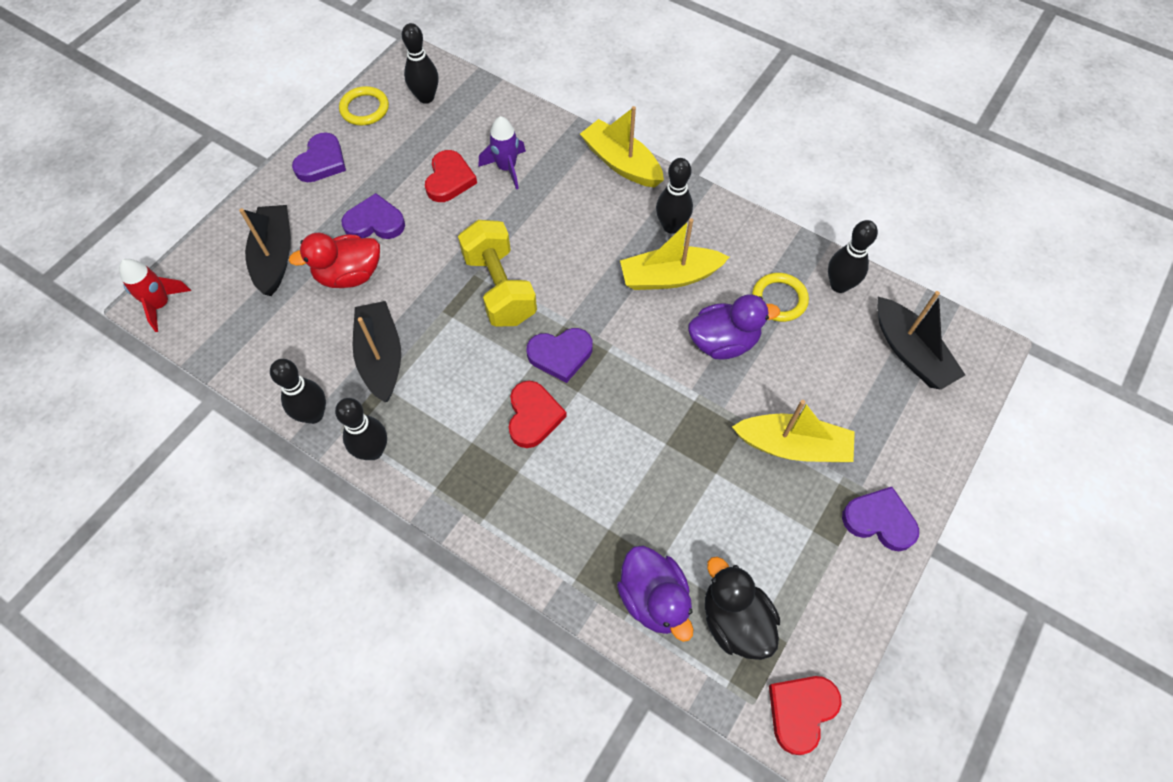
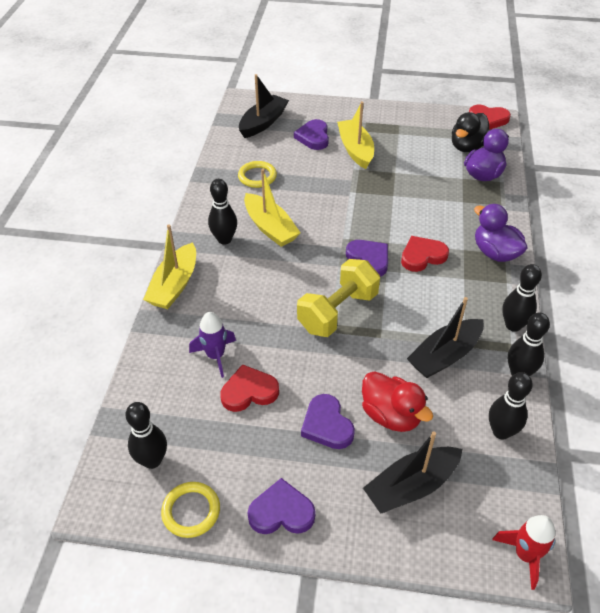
camera: 115 degrees left, 15 degrees down
purple duck [688,294,780,360] -> purple duck moved to [474,204,528,262]
black bowling pin [828,220,878,293] -> black bowling pin moved to [489,372,533,440]
purple heart [842,487,919,551] -> purple heart moved to [294,119,329,150]

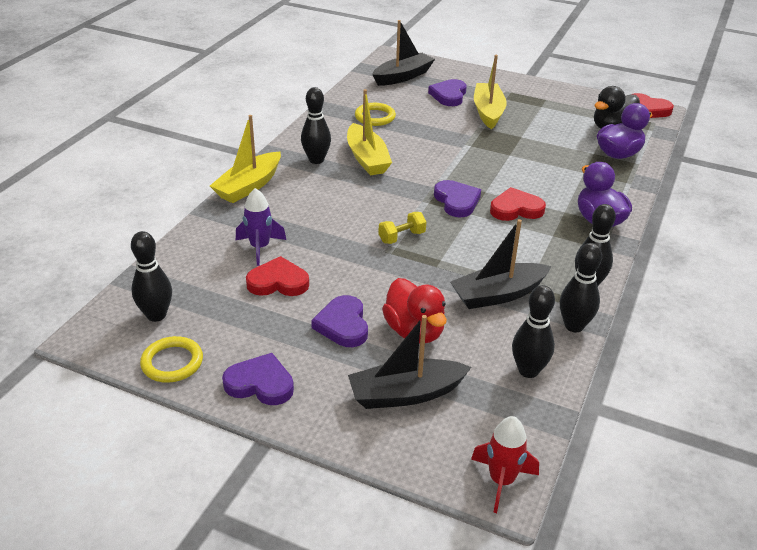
camera: 15 degrees right, 10 degrees down
yellow dumbbell [297,259,380,337] -> yellow dumbbell [378,212,426,244], size x0.49

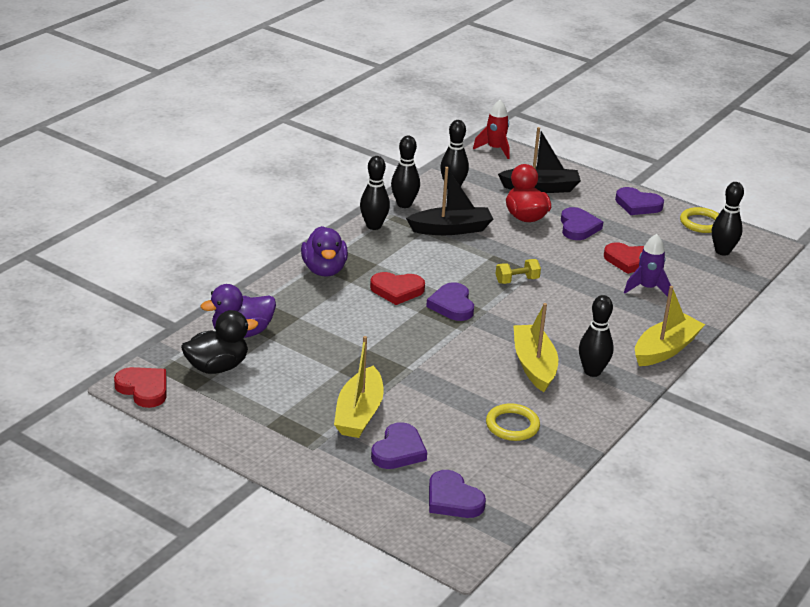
camera: 170 degrees left, 5 degrees down
black boat [372,20,435,86] -> purple heart [429,470,486,518]

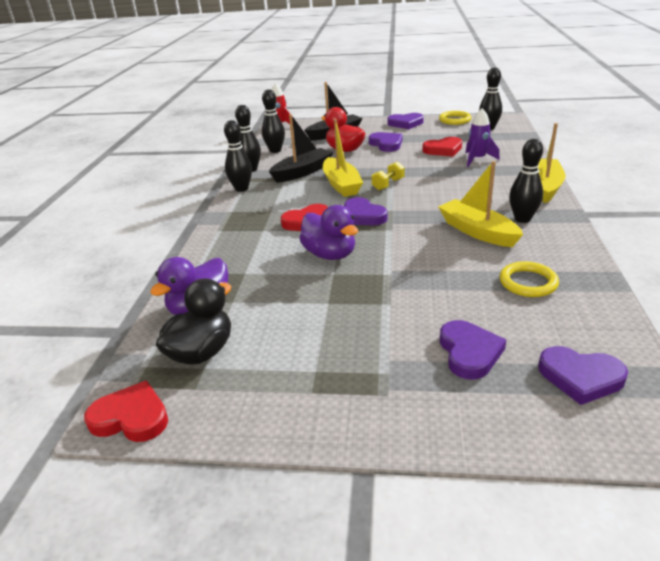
camera: 25 degrees left, 0 degrees up
purple duck [301,226,348,277] -> purple duck moved to [299,205,358,260]
yellow boat [334,336,384,438] -> yellow boat moved to [323,119,363,197]

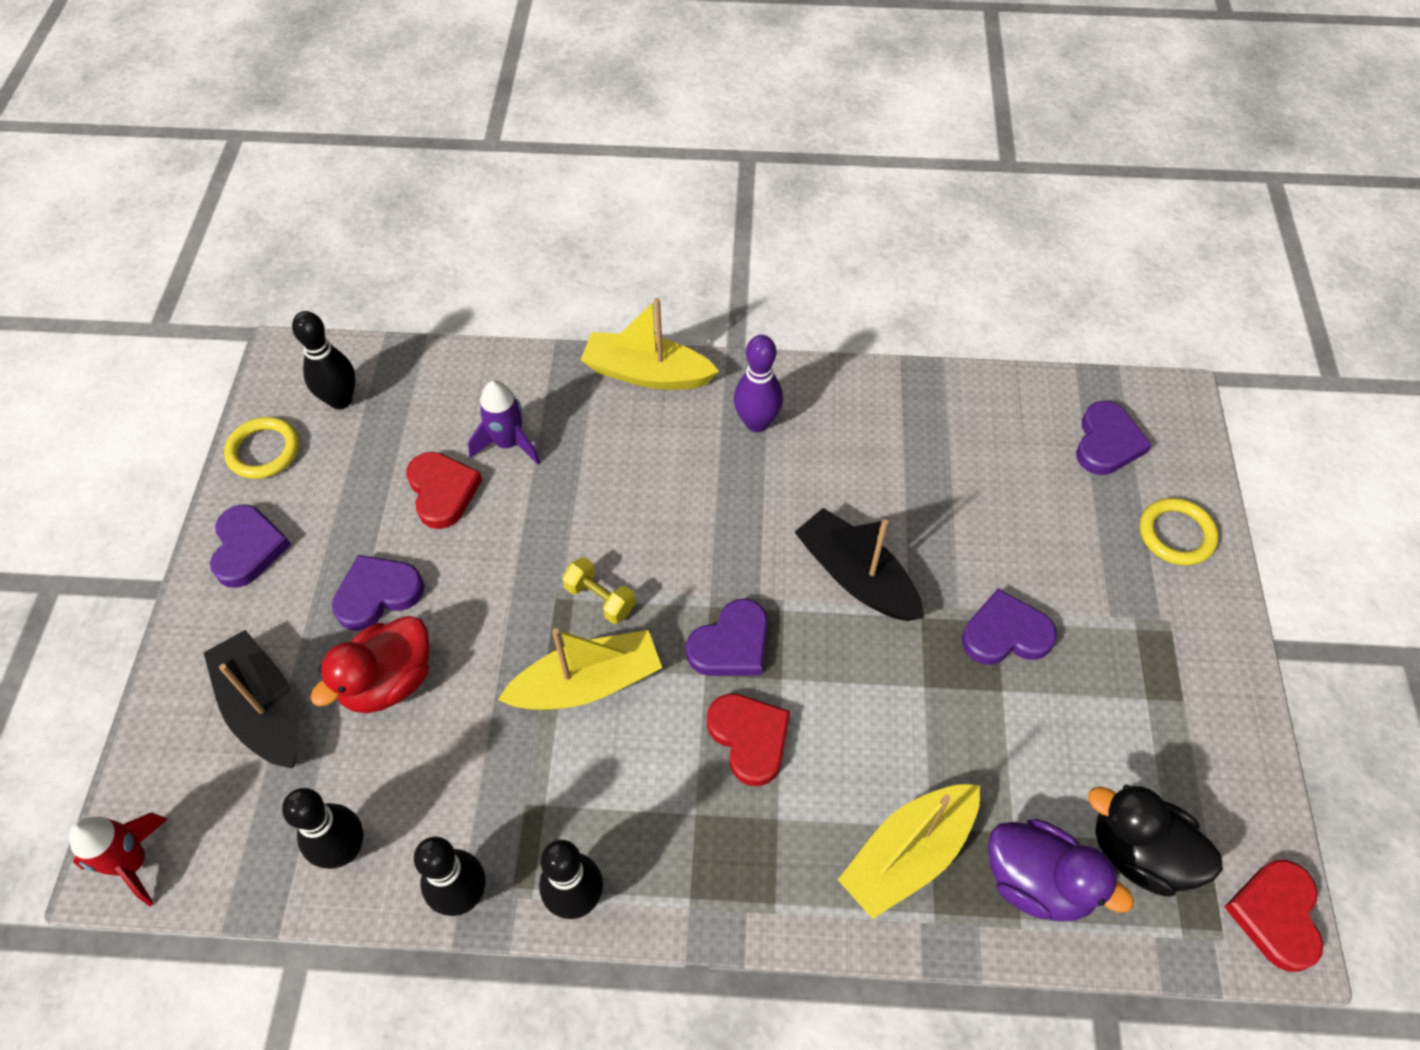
camera: 95 degrees left, 25 degrees up
black boat [269,114,333,183] -> black boat moved to [795,508,924,621]
purple duck [299,205,358,260] -> none
yellow boat [438,161,523,247] -> yellow boat moved to [838,784,980,919]
purple heart [440,320,506,380] -> purple heart moved to [962,589,1057,665]
yellow ring [499,261,559,297] -> yellow ring moved to [1140,498,1219,565]
black bowling pin [509,139,543,223] -> purple bowling pin [734,335,783,432]

